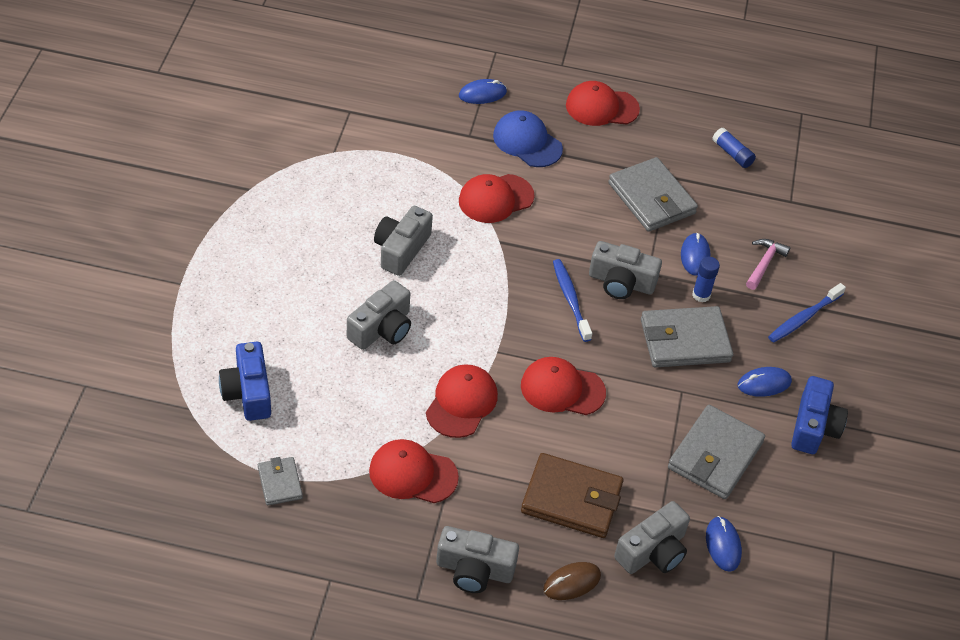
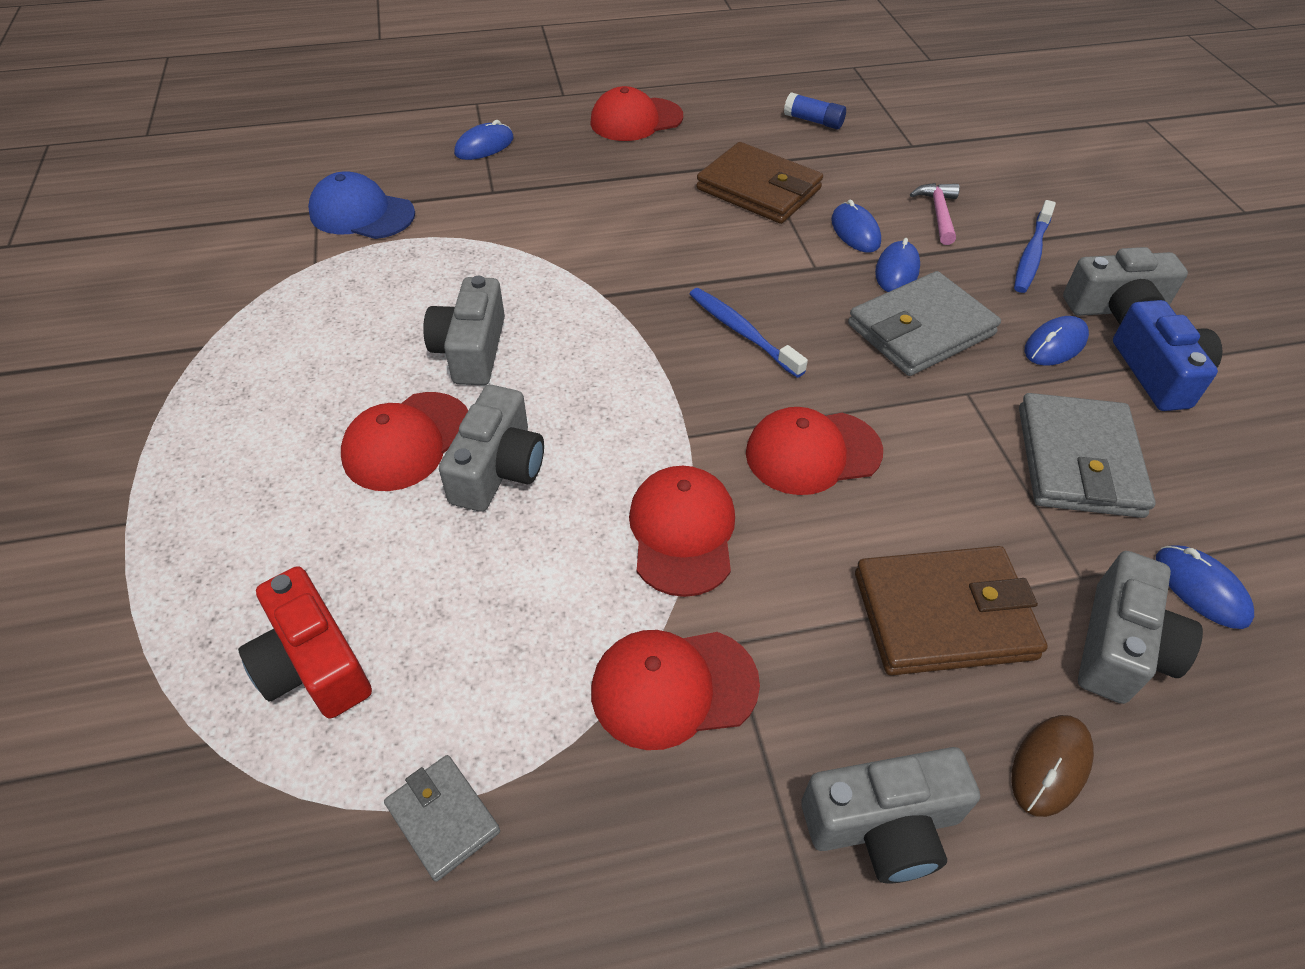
camera: 20 degrees left, 0 degrees up
blue camera [219,342,271,421] -> red camera [238,566,372,719]
red cap [459,174,535,223] -> red cap moved to [341,392,468,491]
blue cap [493,110,563,167] -> blue cap moved to [308,171,415,239]
grey camera [589,241,662,299] -> grey camera moved to [1063,247,1188,324]
grey wallet [608,157,698,232] -> brown wallet [696,142,823,224]
blue glue stick [692,257,720,302] -> blue mouse [875,238,920,292]

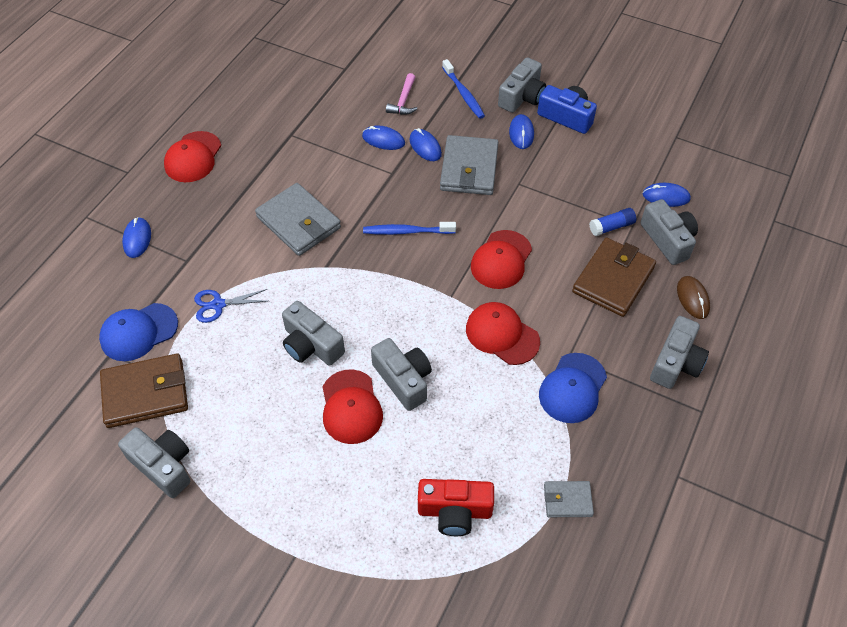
camera: 50 degrees left, 5 degrees up
red cap [591,630,760,750] -> blue cap [539,353,607,423]
brown wallet [696,142,823,224] -> brown wallet moved to [100,354,188,428]
blue glue stick [784,93,846,129] -> blue glue stick moved to [589,208,636,236]
pink hammer [910,183,960,245] -> pink hammer turned 120 degrees counterclockwise [386,73,417,115]
grey wallet [1019,393,1156,518] -> grey wallet moved to [255,183,341,256]
none -> grey camera [118,427,190,498]
none -> blue scissors [194,289,267,323]

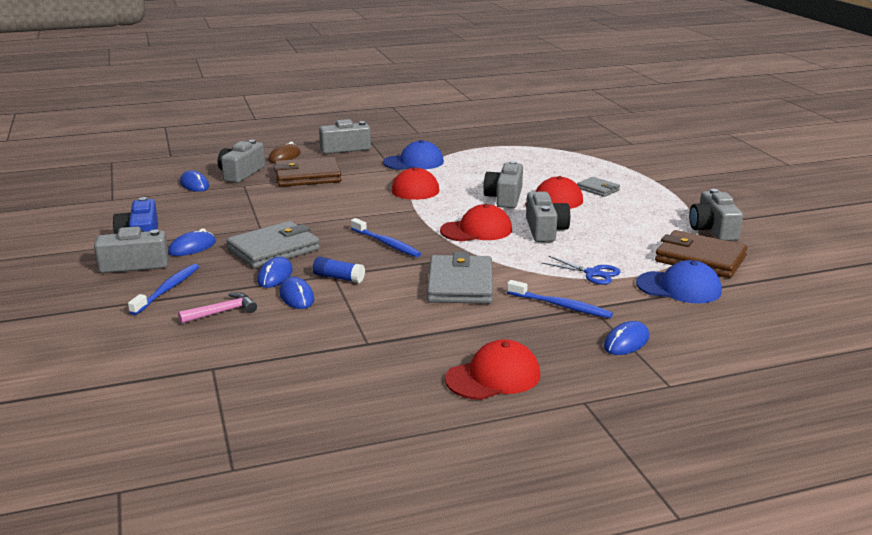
camera: 135 degrees left, 30 degrees down
red camera [418,479,494,536] -> none
red cap [471,230,532,289] -> red cap moved to [440,204,512,242]
grey wallet [544,481,594,517] -> grey wallet moved to [577,177,620,197]
blue glue stick [589,208,636,236] -> blue glue stick moved to [313,256,365,283]
none -> blue toothbrush [507,280,613,318]

